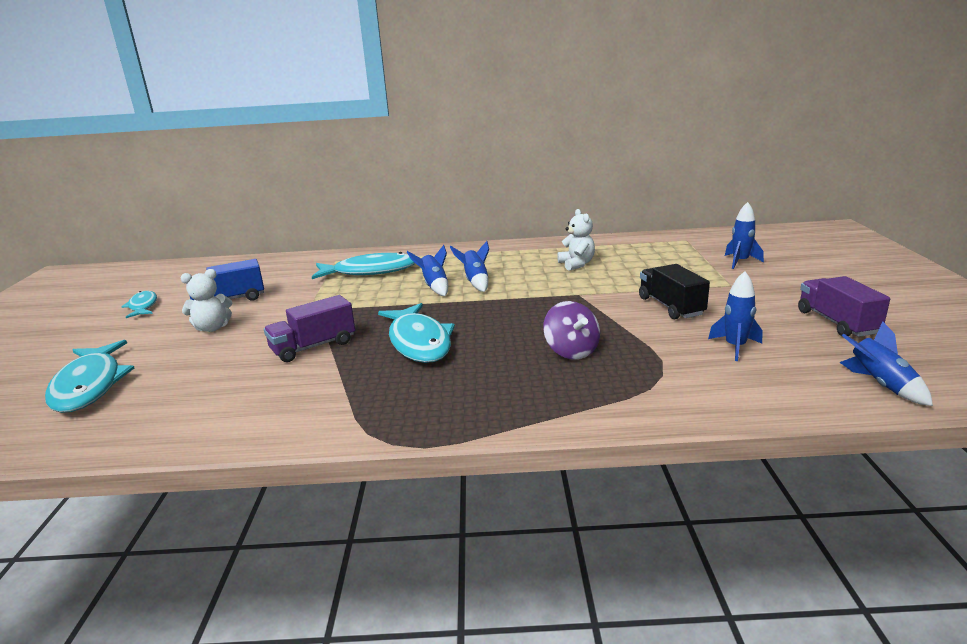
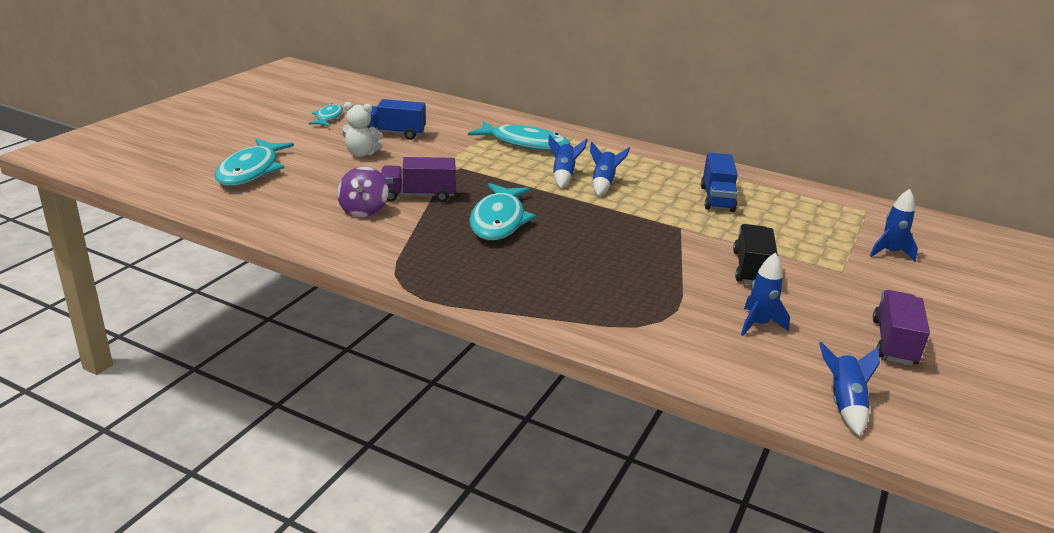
camera: 25 degrees right, 5 degrees up
purple spinning top [543,301,600,360] -> purple spinning top moved to [337,167,389,217]
white teddy bear [558,209,595,271] -> blue truck [701,153,738,212]

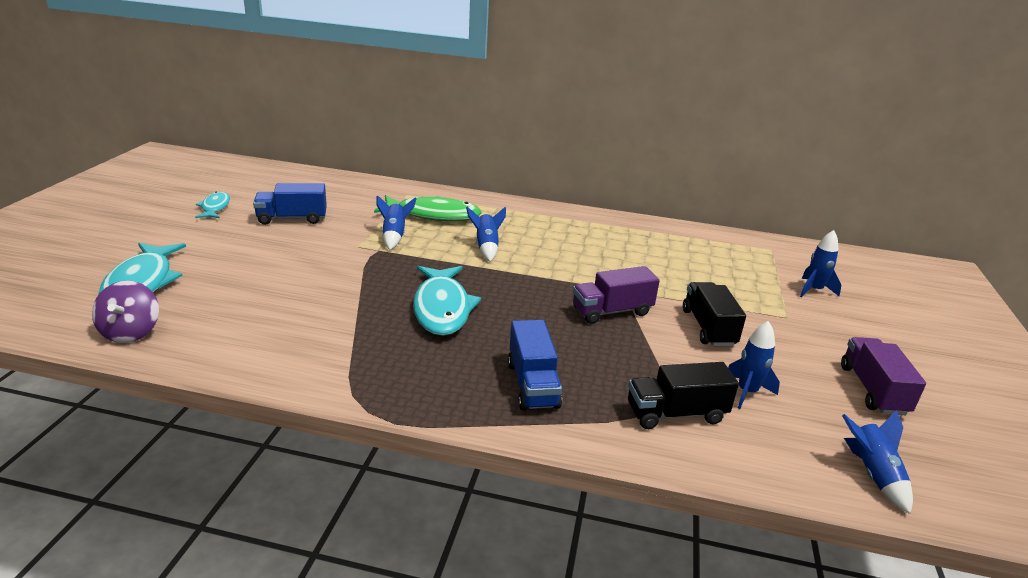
camera: 15 degrees left, 0 degrees up
purple spinning top [337,167,389,217] -> purple spinning top moved to [92,281,159,343]
white teddy bear [342,102,383,157] -> none
purple truck [381,157,456,202] -> purple truck moved to [573,266,660,324]
turquoise fish [468,121,570,151] -> green fish [374,195,482,221]
blue rocket [590,142,630,196] -> blue rocket moved to [377,195,417,250]
blue truck [701,153,738,212] -> blue truck moved to [508,320,562,411]
none -> black truck [628,362,739,429]

